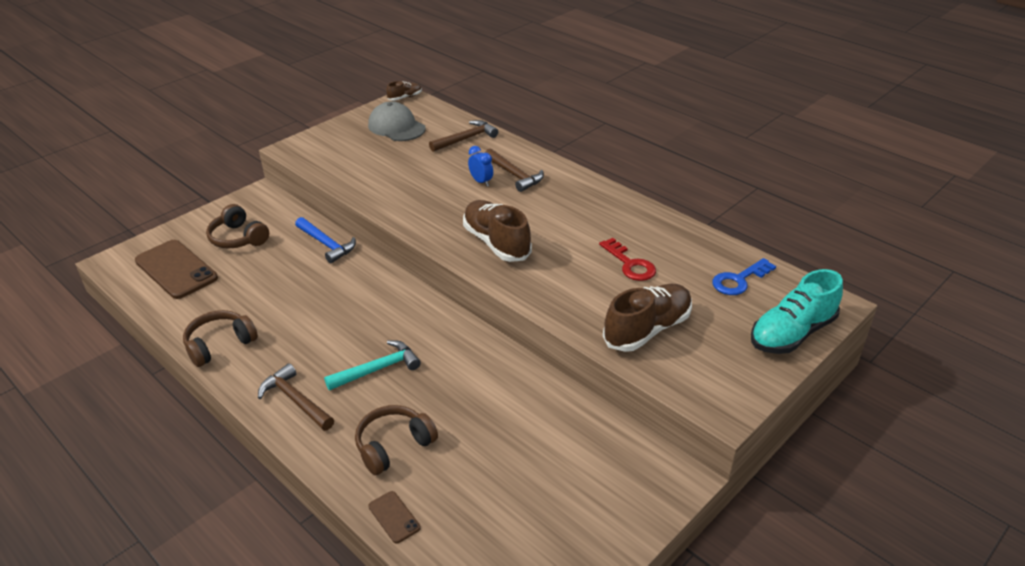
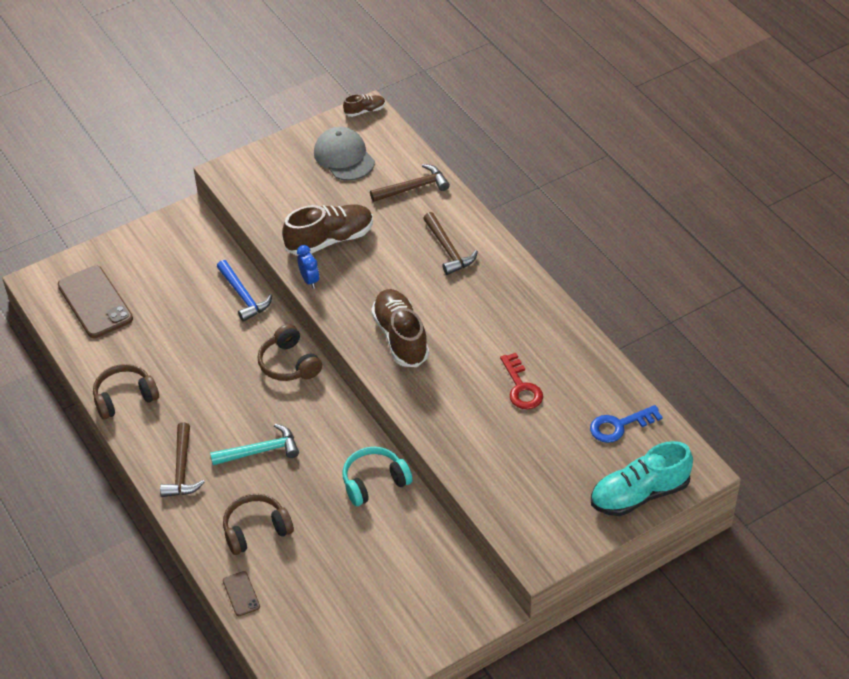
camera: 15 degrees right, 10 degrees up
brown headphones [206,204,269,249] -> brown headphones moved to [258,324,322,381]
brown hammer [258,363,334,431] -> brown hammer turned 150 degrees counterclockwise [160,422,205,497]
blue clock [468,146,493,186] -> blue clock moved to [297,245,319,288]
brown shoe [603,284,692,352] -> brown shoe moved to [282,204,373,256]
none -> turquoise headphones [342,447,413,506]

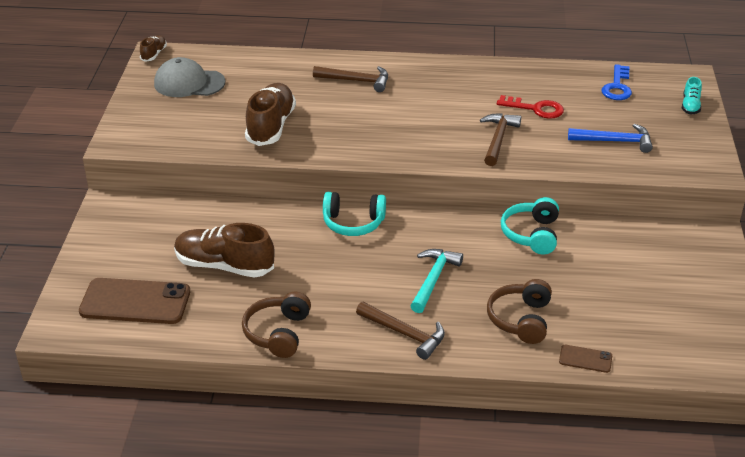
camera: 55 degrees left, 10 degrees down
blue hammer [217,260,272,322] -> blue hammer moved to [568,124,653,153]
brown headphones [258,324,322,381] -> turquoise headphones [323,192,386,236]
blue clock [297,245,319,288] -> none
brown hammer [370,164,450,202] -> brown hammer moved to [480,113,521,166]
brown shoe [371,289,429,367] -> brown shoe moved to [174,223,275,278]
turquoise shoe [591,441,693,516] -> turquoise shoe [682,77,702,114], size x0.49

